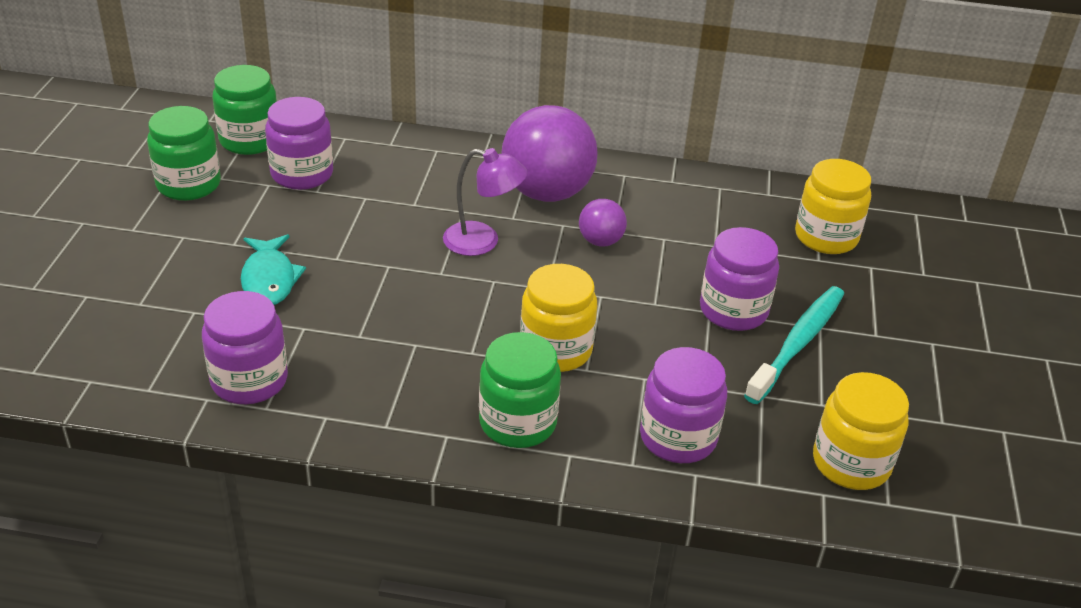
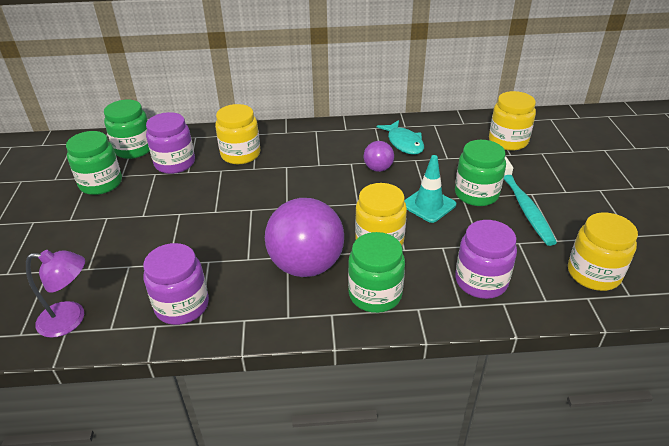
camera: 10 degrees left, 0 degrees up
turquoise fish [241,234,306,305] -> turquoise fish moved to [377,120,424,155]
purple lamp [443,148,527,256] -> purple lamp moved to [26,250,85,338]
purple ball [501,105,598,202] -> purple ball moved to [265,198,344,277]
purple jar [700,227,779,331] -> green jar [455,140,506,206]
turquoise toothbrush [744,286,844,404] -> turquoise toothbrush turned 150 degrees clockwise [504,156,557,246]
none -> yellow jar [215,104,260,164]
none -> turquoise traffic cone [404,155,456,223]

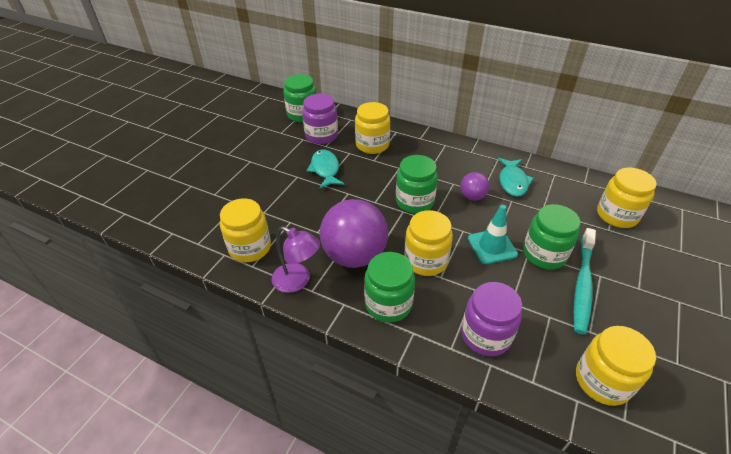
camera: 30 degrees right, 5 degrees up
purple lamp [26,250,85,338] -> purple lamp moved to [272,226,320,293]
green jar [66,131,122,195] -> green jar moved to [396,155,438,213]
purple jar [143,243,209,325] -> yellow jar [220,199,271,262]
none -> turquoise fish [307,150,344,189]

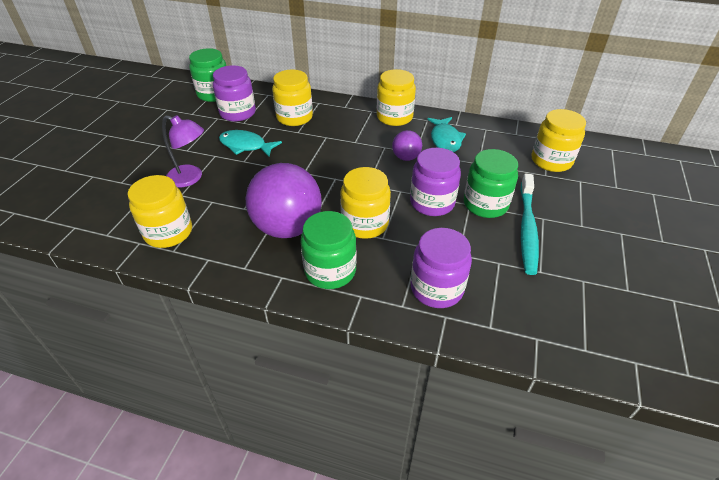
camera: 10 degrees left, 0 degrees up
purple lamp [272,226,320,293] -> purple lamp moved to [162,115,204,188]
turquoise fish [307,150,344,189] -> turquoise fish turned 45 degrees counterclockwise [219,130,282,157]
green jar [396,155,438,213] -> none
turquoise traffic cone [468,205,518,264] -> purple jar [410,148,461,216]
yellow jar [576,326,656,406] -> yellow jar moved to [377,69,416,126]

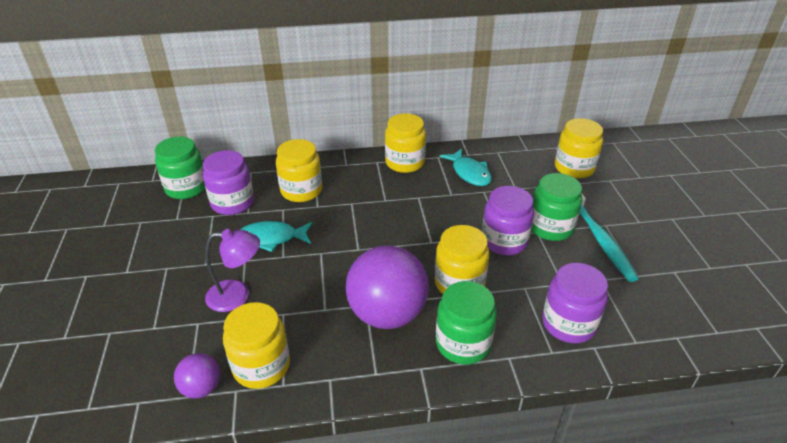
camera: 25 degrees left, 5 degrees down
purple ball [392,130,422,161] -> purple ball moved to [174,353,220,399]

